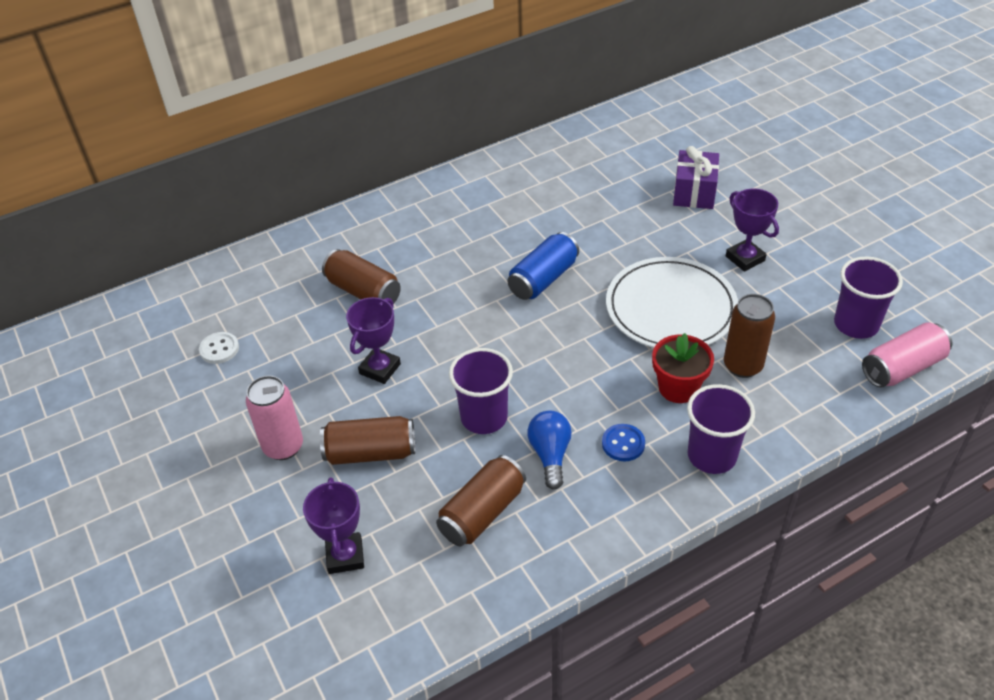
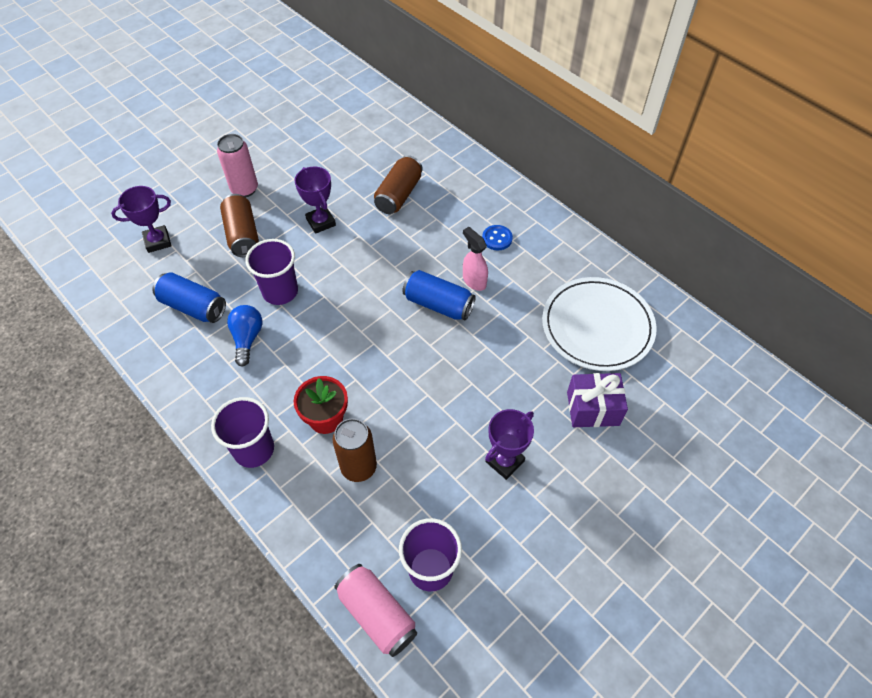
camera: 75 degrees right, 10 degrees up
white button [199,332,239,364] -> none
purple trophy [346,297,401,384] -> purple trophy turned 45 degrees clockwise [295,167,336,234]
brown can [436,455,526,547] -> blue can [152,272,226,323]
blue light bulb [527,411,572,490] -> blue light bulb turned 75 degrees counterclockwise [227,305,262,367]
blue button [602,424,645,461] -> blue button moved to [482,225,513,251]
white plate [606,257,738,348] -> white plate moved to [542,277,657,371]
none -> pink spray bottle [463,227,488,291]

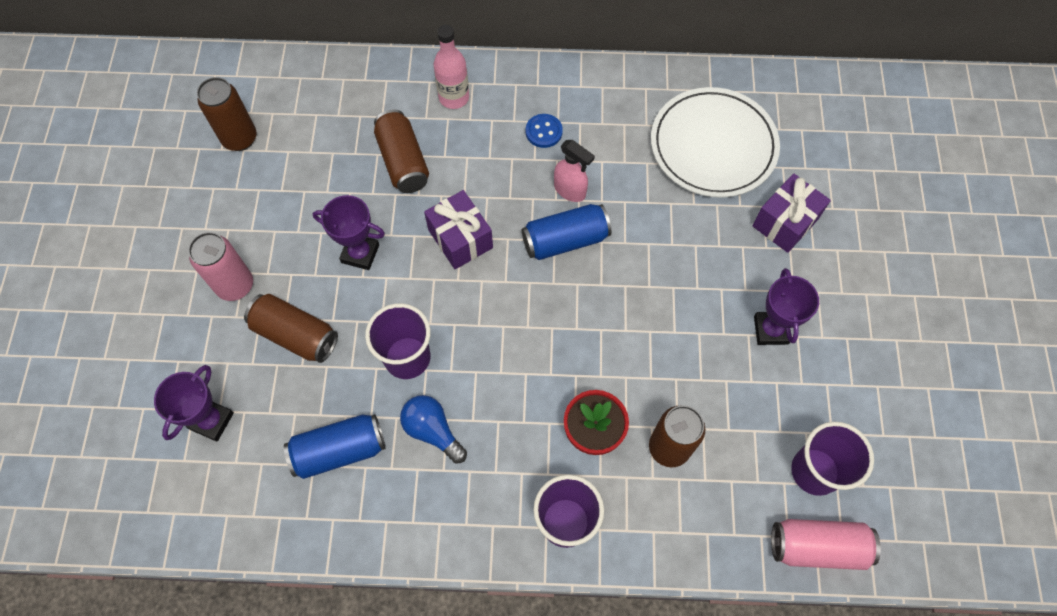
camera: 45 degrees left, 10 degrees up
pink spray bottle [463,227,488,291] -> pink spray bottle turned 150 degrees counterclockwise [554,140,595,202]
none -> brown can [197,77,256,151]
none -> purple gift [424,190,493,269]
none -> pink bottle [433,25,469,109]

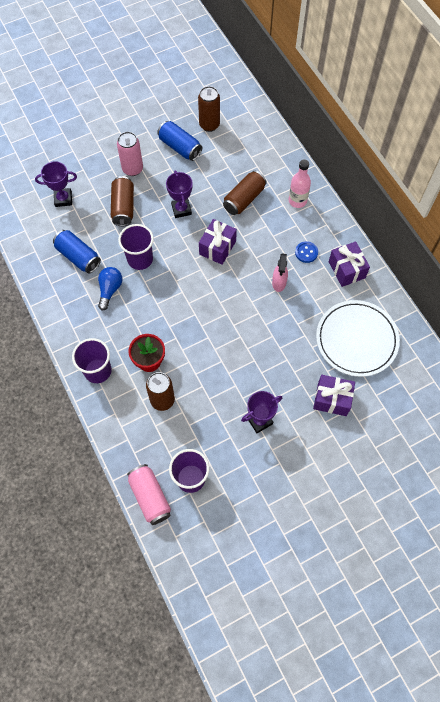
camera: 60 degrees right, 0 degrees up
blue can [522,204,612,260] -> blue can moved to [157,121,202,161]
none -> purple gift [329,241,370,287]

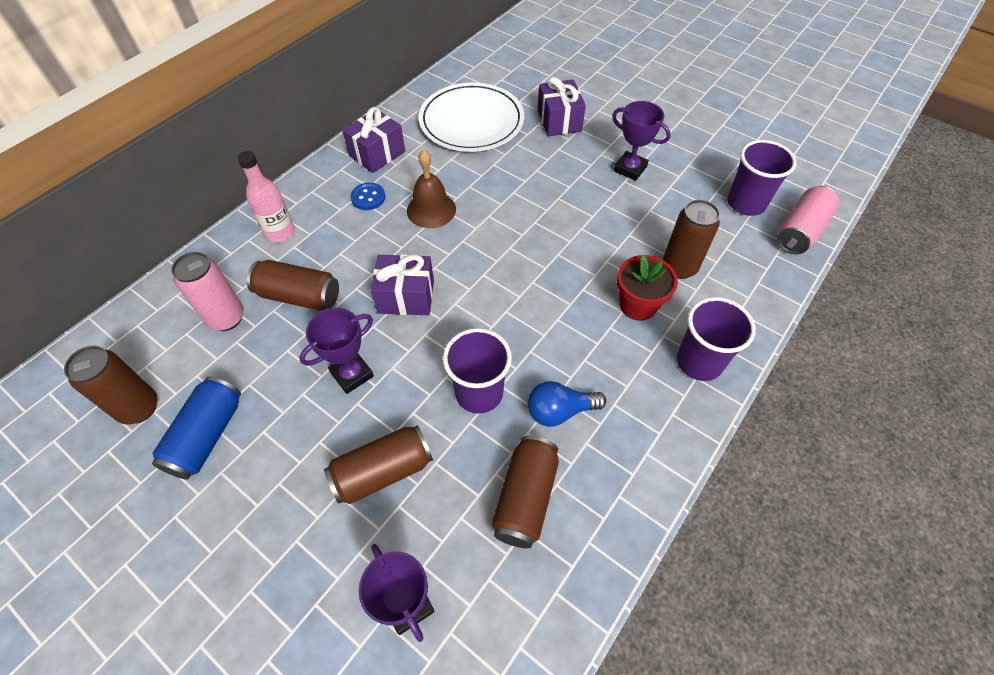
camera: 115 degrees left, 10 degrees down
blue can [53,230,101,273] -> brown can [492,436,559,548]
pink can [117,132,143,176] -> pink can moved to [171,252,244,331]
pink spray bottle [272,253,288,292] -> brown bell [407,150,456,228]

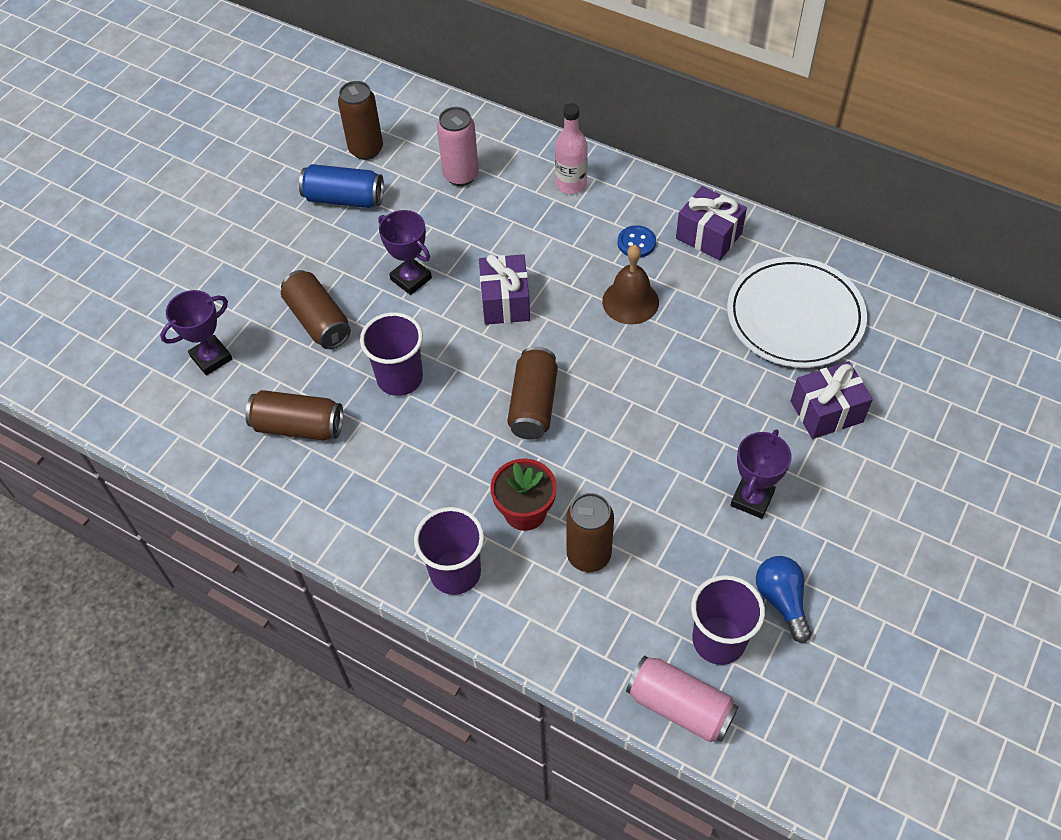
camera: 85 degrees right, 0 degrees up
brown can [247,260,339,311] -> brown can moved to [507,347,558,440]
blue light bulb [528,381,606,427] -> blue light bulb moved to [756,556,811,643]

